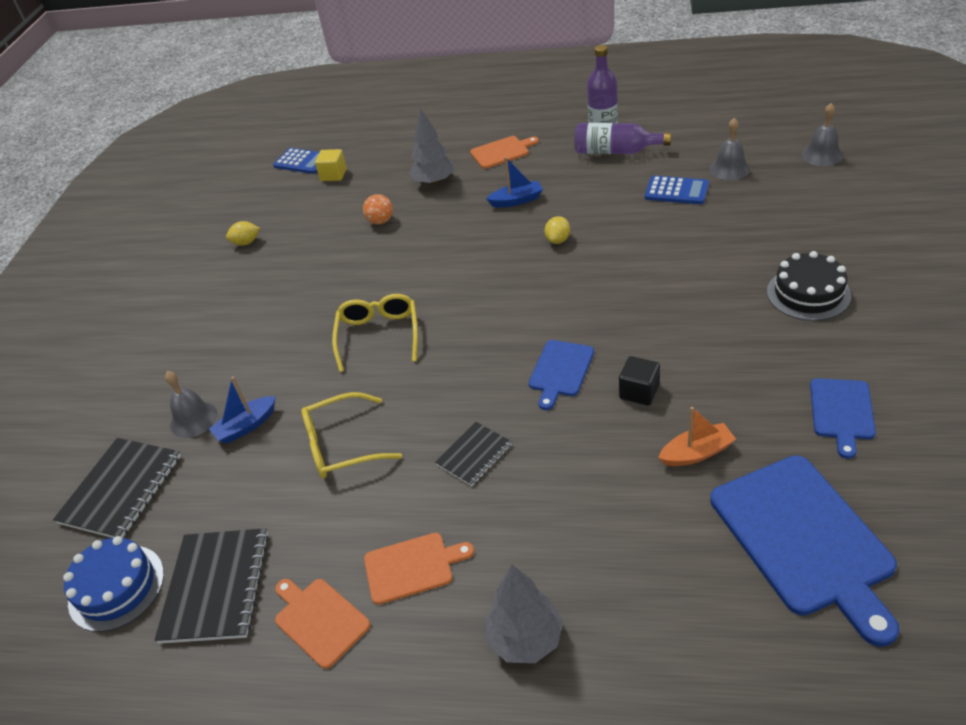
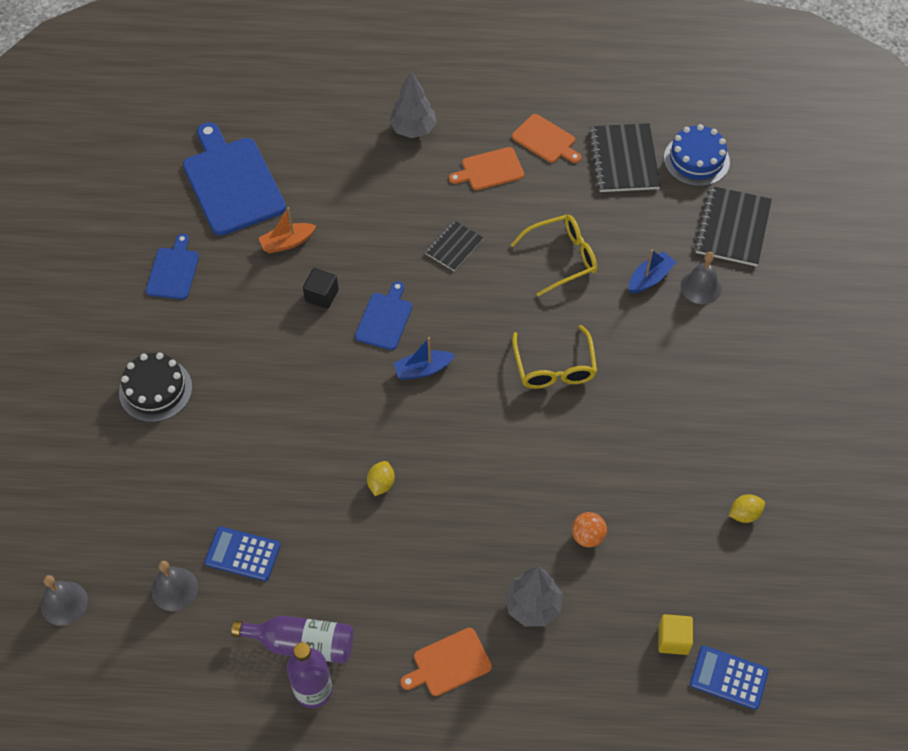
camera: 170 degrees right, 15 degrees up
blue boat [486,157,543,208] -> blue boat moved to [393,337,455,380]

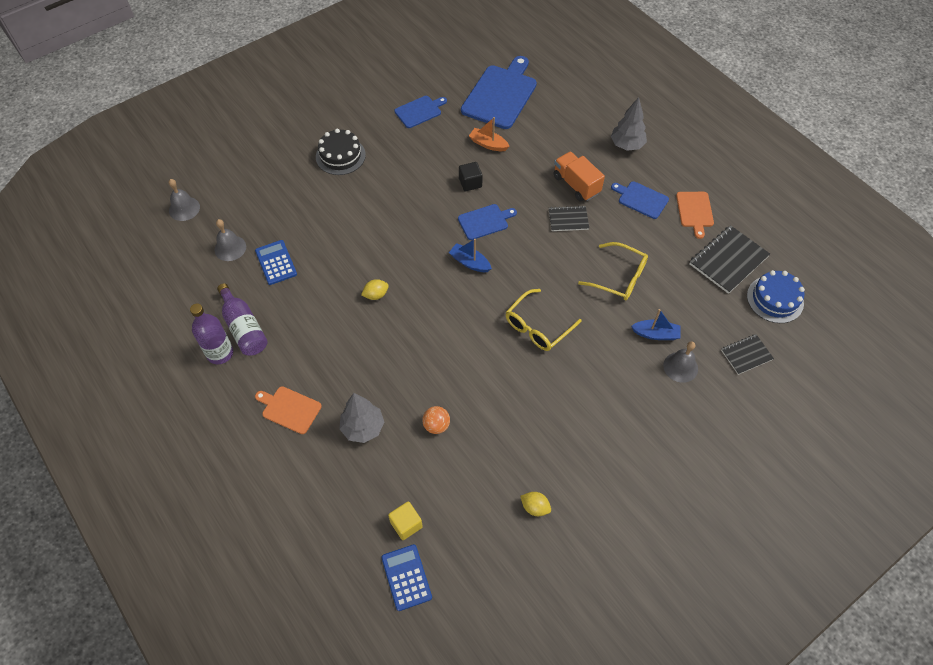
camera: 50 degrees right, 0 degrees up
orange cutting board [449,147,524,190] -> blue cutting board [611,181,669,219]
black notebook [695,186,772,266] -> black notebook [721,334,774,375], size x0.59
none -> orange truck [554,152,605,202]

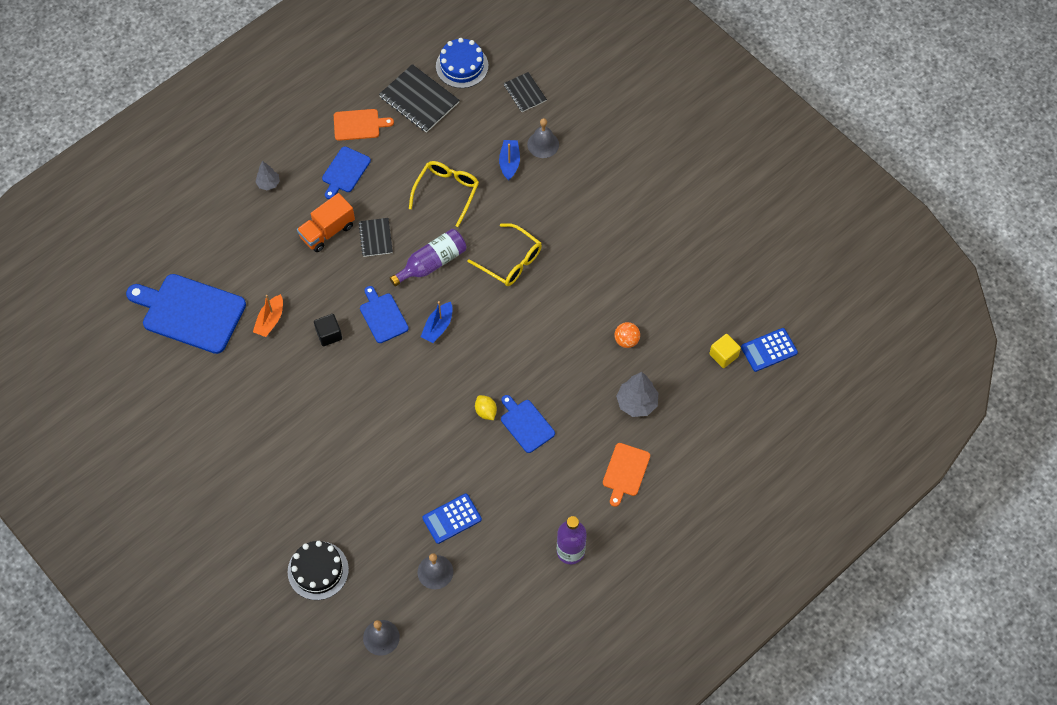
camera: 95 degrees left, 5 degrees up
purple bottle [217,283,268,356] -> purple bottle moved to [390,229,467,286]
black cake [316,129,366,175] -> black cake moved to [287,541,349,600]
blue cutting board [394,96,447,128] -> blue cutting board moved to [501,395,555,453]
yellow lemon [520,492,551,516] -> none
grey tree [611,97,647,151] -> grey tree [256,161,280,190], size x0.61

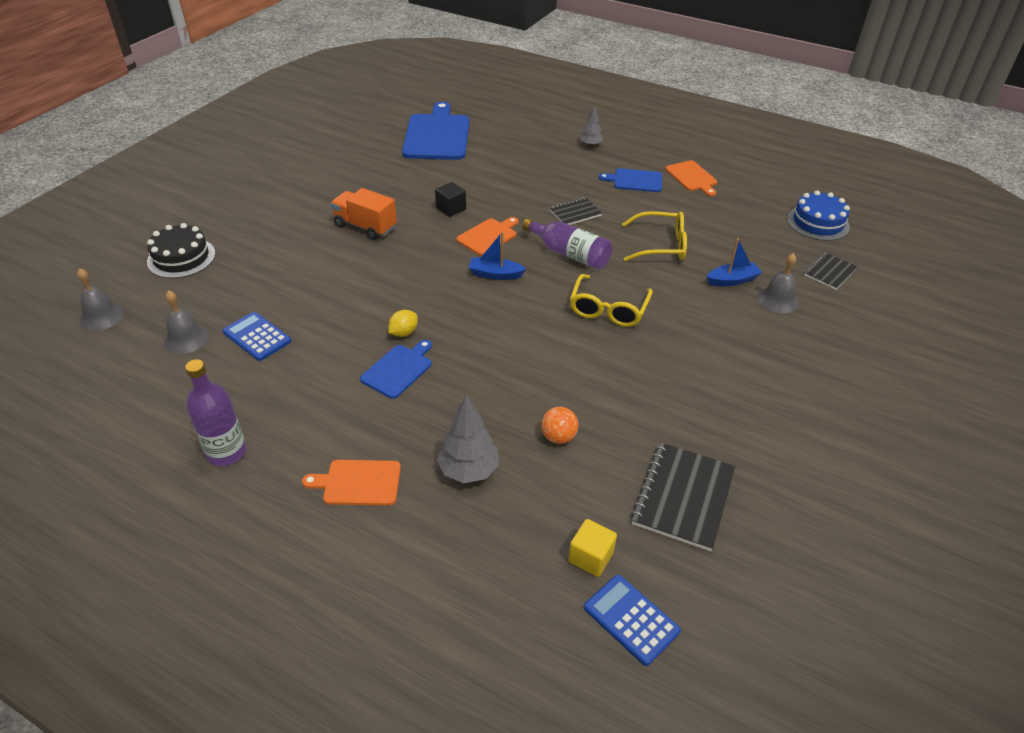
camera: 70 degrees right, 20 degrees down
orange boat [253,294,283,337] -> none
orange truck [297,193,355,252] -> orange truck moved to [331,188,397,240]
blue cutting board [360,286,409,343] -> orange cutting board [456,217,518,256]
black notebook [379,64,460,133] -> black notebook moved to [631,442,736,552]

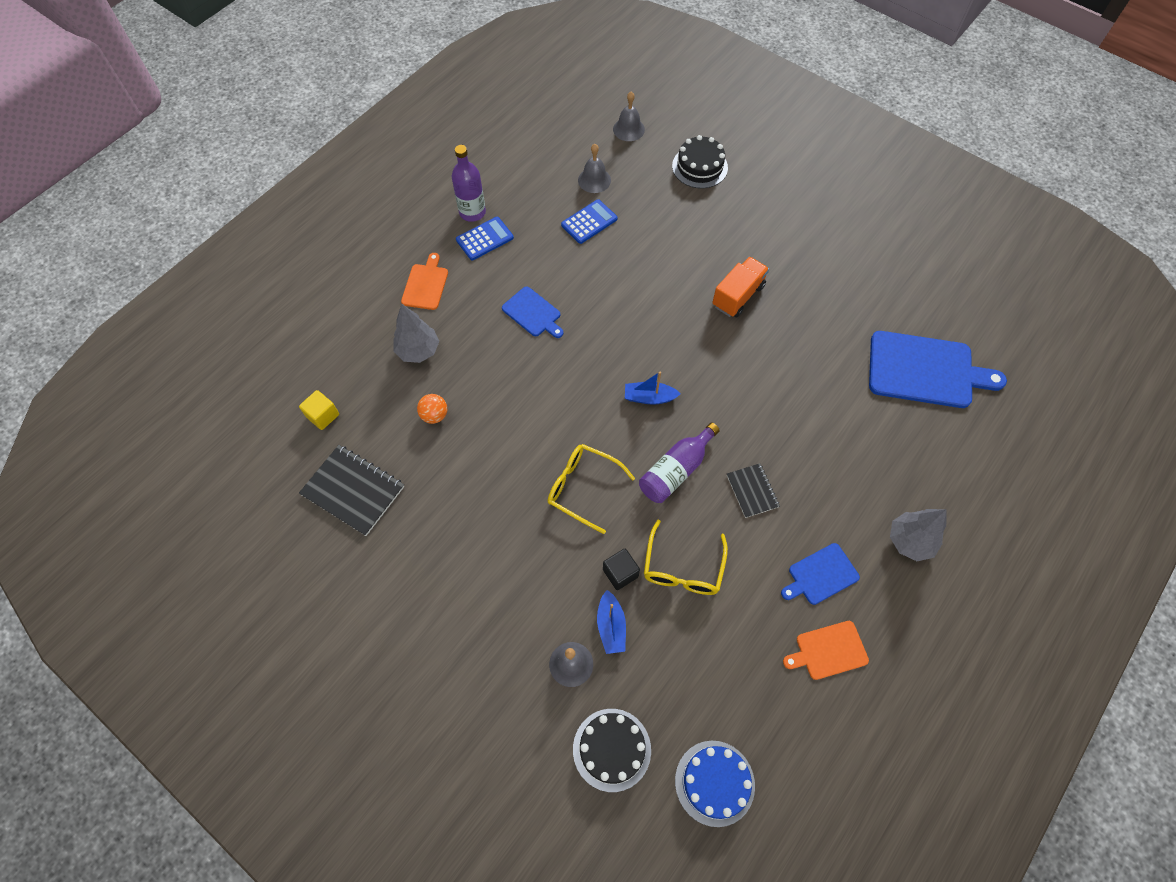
camera: 100 degrees right, 20 degrees up
yellow lemon [388,310,418,337] -> none
black cube [435,182,466,217] -> black cube moved to [603,549,640,590]
orange cutting board [456,217,518,256] -> none
blue boat [469,232,526,280] -> blue boat turned 105 degrees counterclockwise [625,371,681,405]
grey tree [580,105,603,147] -> grey tree [890,509,947,561], size x1.64
blue calculator [584,575,681,666] -> blue calculator moved to [456,217,514,260]
blue cutting board [599,168,662,192] -> blue cutting board turned 135 degrees counterclockwise [781,543,860,605]
black notebook [804,252,858,290] -> black cake [573,709,651,792]

